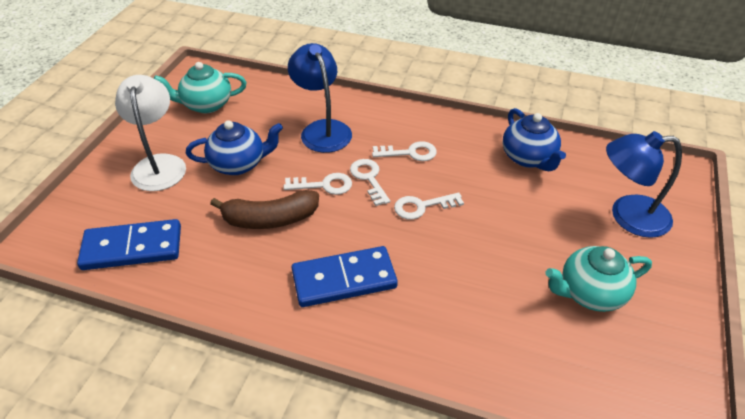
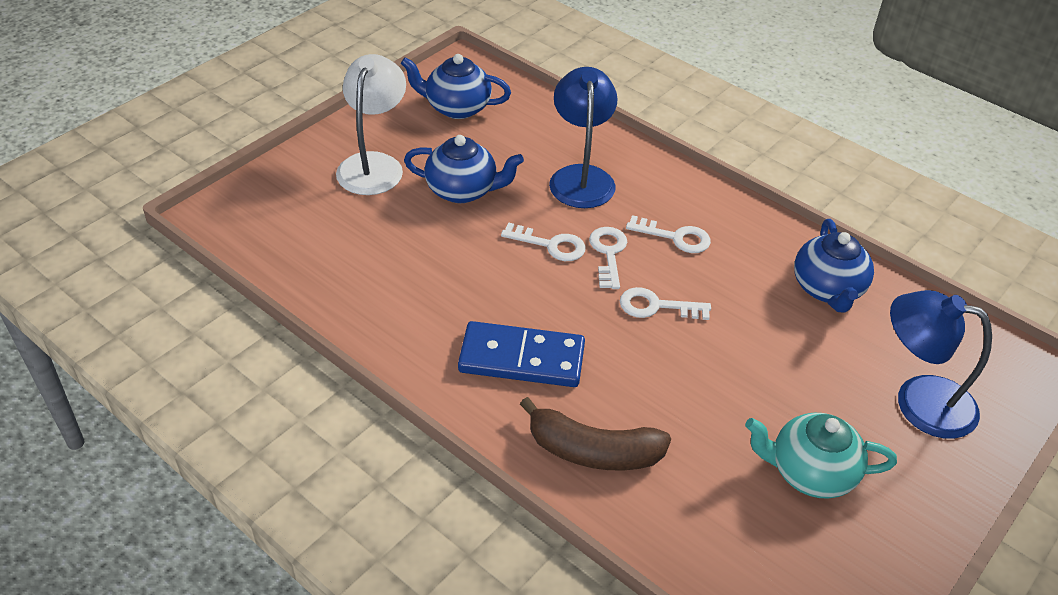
camera: 20 degrees right, 0 degrees up
blue domino [77,219,181,270] -> none
turquoise teapot [154,62,246,113] -> blue teapot [401,54,511,119]
brown banana [210,190,319,229] -> brown banana moved to [520,397,671,471]

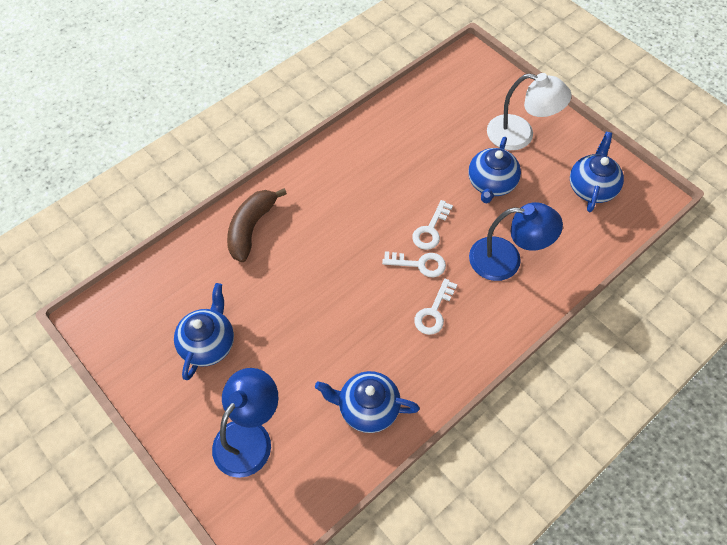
camera: 100 degrees right, 15 degrees up
blue domino [458,321,585,387] -> none
white key [620,287,711,320] -> none
turquoise teapot [745,413,897,499] -> blue teapot [174,283,234,380]

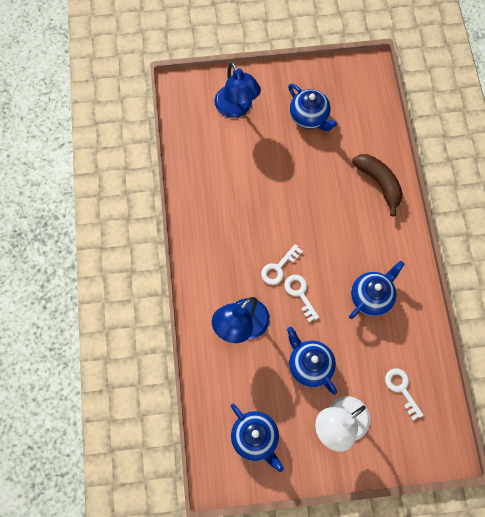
camera: 125 degrees right, 10 degrees up
blue teapot [315,371,420,433] -> blue teapot moved to [349,261,405,319]
white key [414,279,457,335] -> white key moved to [385,368,423,420]

